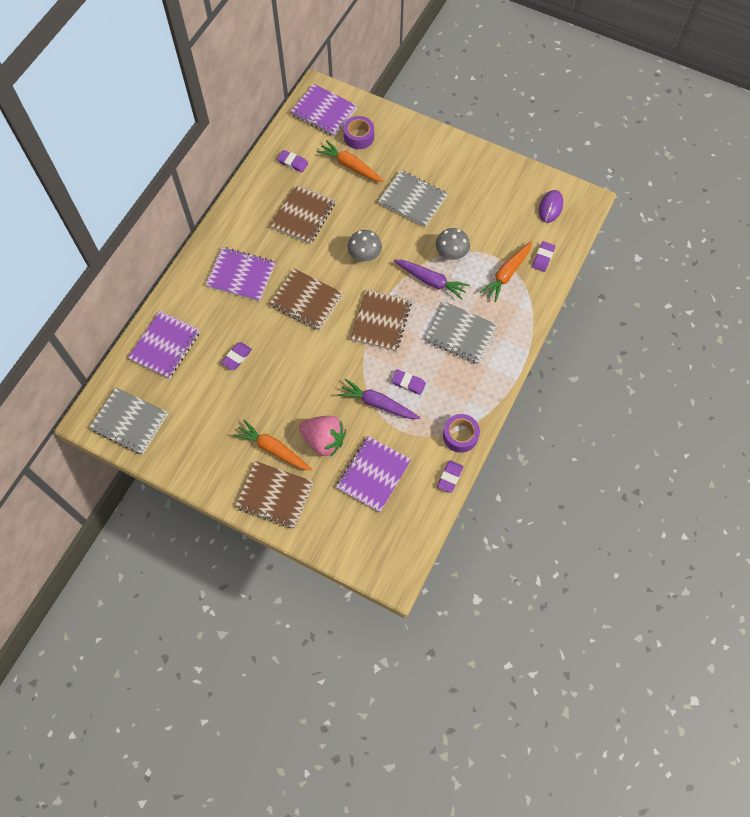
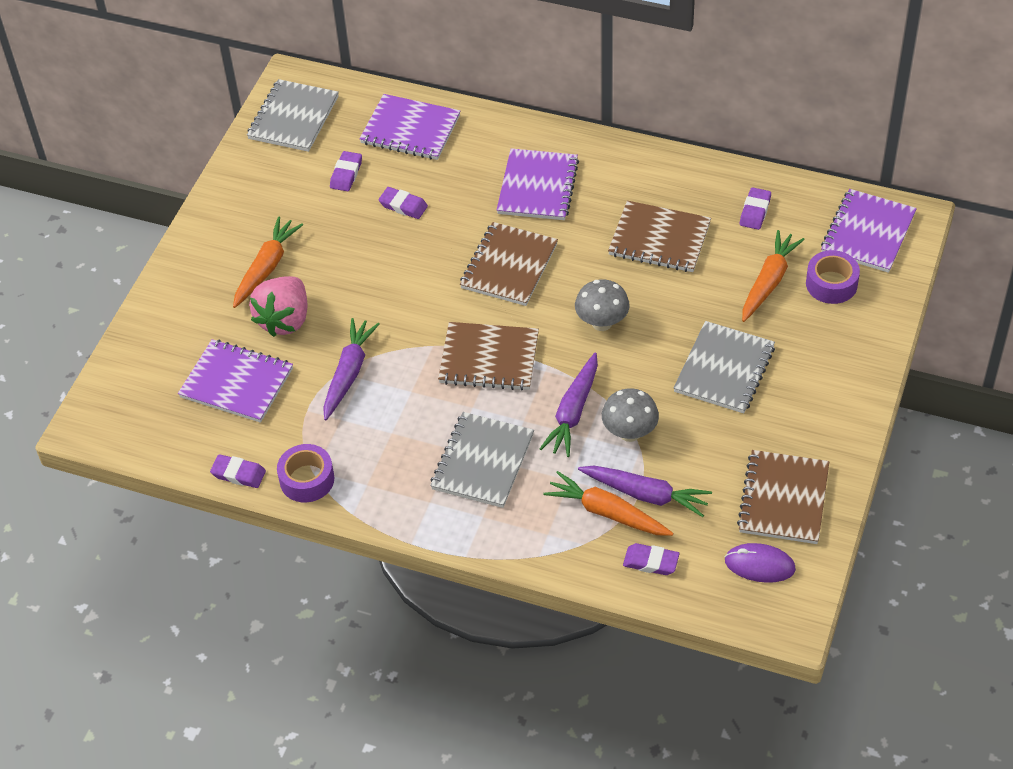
camera: 85 degrees right, 15 degrees down
brown notebook [235,461,314,529] -> brown notebook moved to [737,450,829,544]
purple eraser [392,369,426,395] -> purple eraser moved to [330,151,362,191]
none -> purple carrot [578,466,712,517]

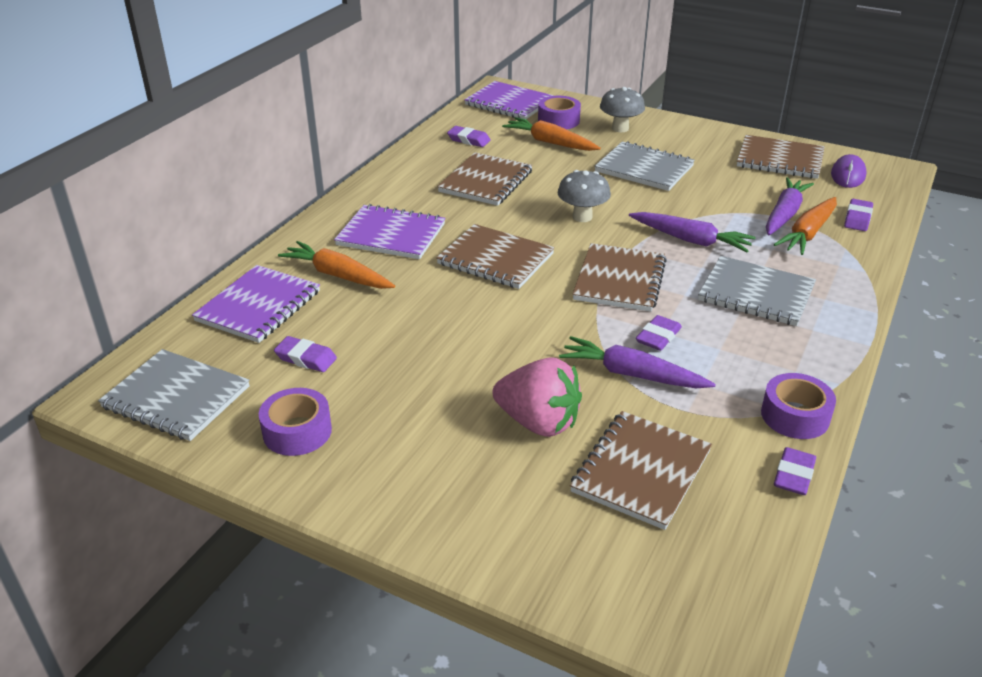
camera: 85 degrees left, 15 degrees down
purple notebook [178,339,293,423] -> brown notebook [570,411,712,530]
orange carrot [233,217,303,308] -> orange carrot moved to [278,241,395,289]
purple eraser [378,187,428,219] -> purple eraser moved to [636,315,682,351]
grey mushroom [602,388,659,442] -> grey mushroom moved to [600,87,645,132]
none -> purple tape [259,388,332,456]

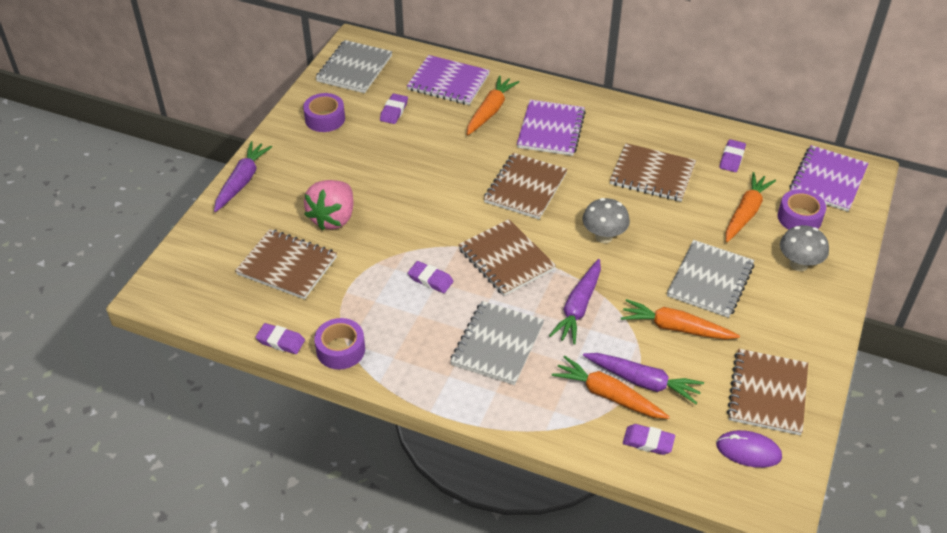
camera: 85 degrees right, 10 degrees up
purple carrot [559,336,716,388] -> purple carrot moved to [214,141,272,212]
brown notebook [572,243,667,312] -> brown notebook turned 45 degrees clockwise [458,219,556,296]
none -> orange carrot [621,299,740,340]

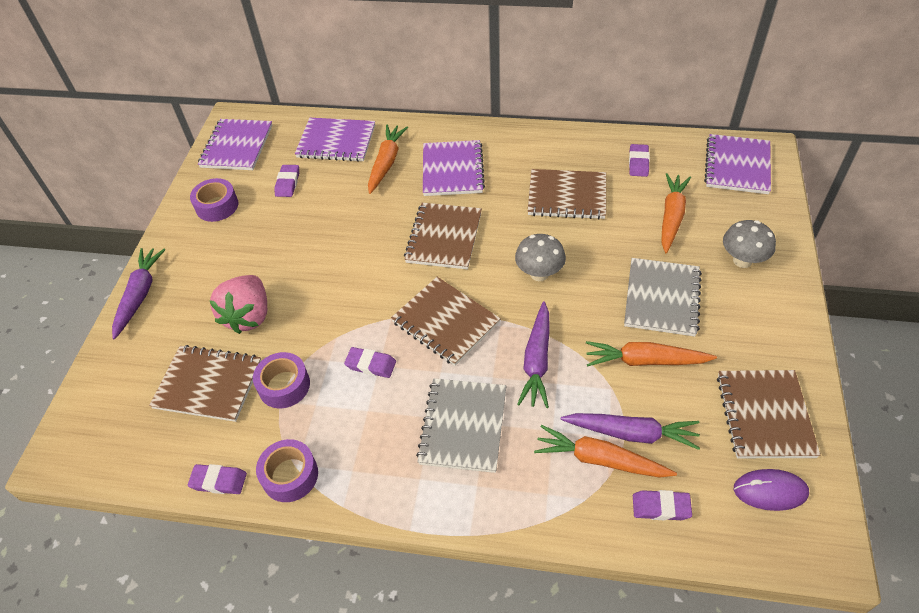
camera: 10 degrees left, 5 degrees up
grey notebook [315,40,392,93] -> purple notebook [198,119,273,170]
purple tape [778,189,826,230] -> purple tape moved to [253,352,310,408]

